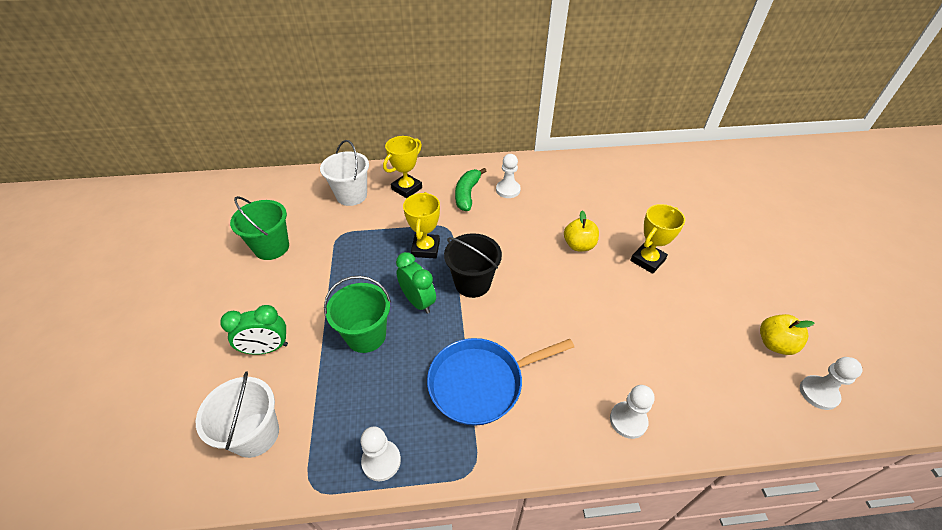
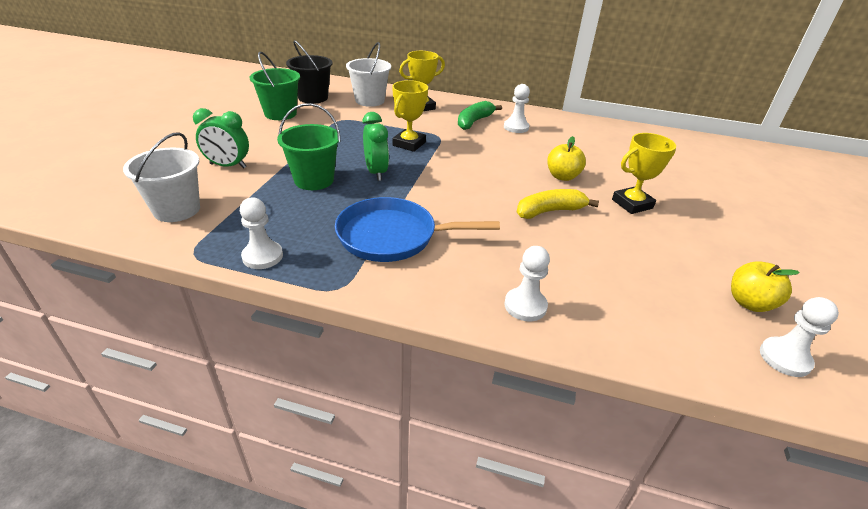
camera: 20 degrees right, 10 degrees down
black bucket [444,233,502,298] -> black bucket moved to [286,40,333,104]
none -> yellow banana [517,189,599,219]

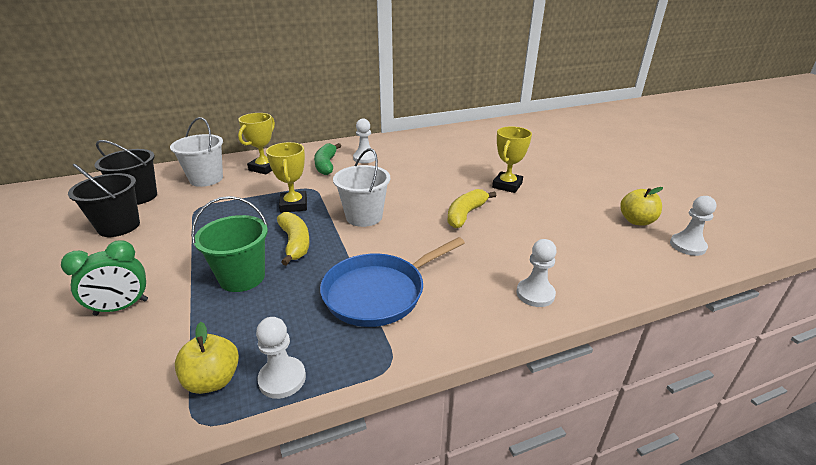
camera: 35 degrees left, 5 degrees down
white bucket [123,132,200,222] -> white bucket moved to [333,148,390,227]
green bucket [250,51,300,120] -> black bucket [68,164,140,237]
green clock [362,112,389,181] -> yellow banana [277,212,310,266]
yellow apple [547,136,586,181] -> yellow apple moved to [175,322,239,394]

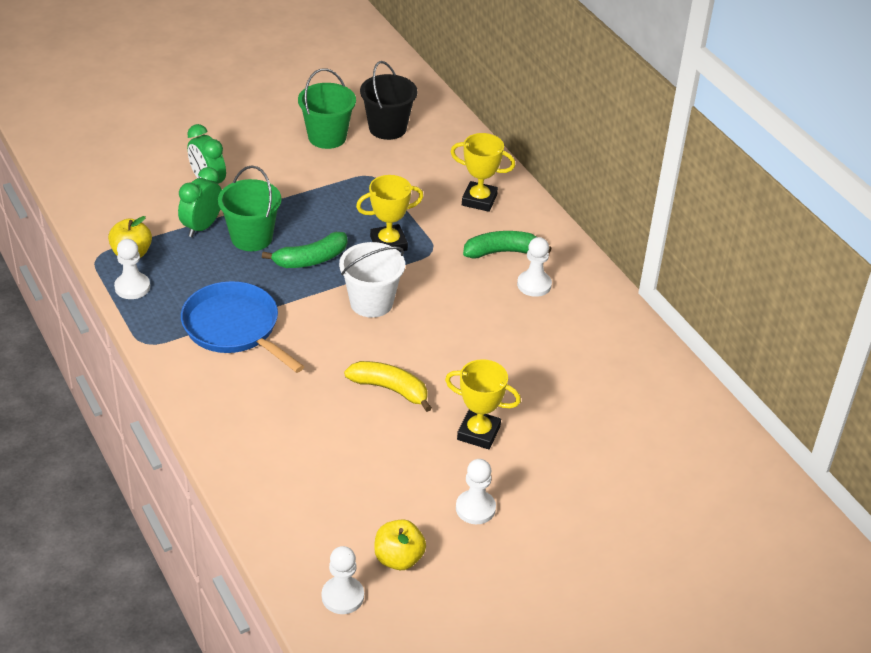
camera: 80 degrees right, 10 degrees up
black bucket [68,164,140,237] -> green bucket [298,68,356,149]
white bucket [170,117,223,187] -> none
yellow banana [277,212,310,266] -> green banana [262,232,347,268]
white pawn [516,239,557,307] -> white pawn moved to [456,459,496,524]
none -> green clock [178,167,222,237]

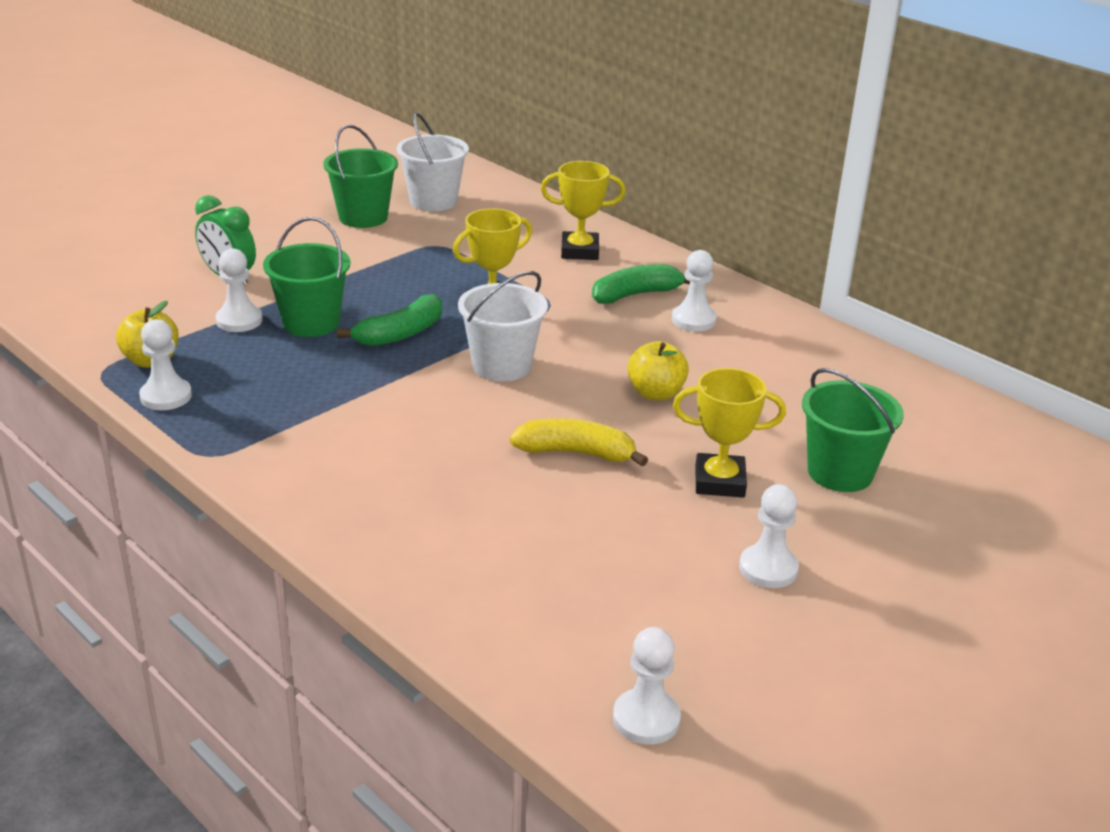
camera: 15 degrees left, 10 degrees down
green clock [178,167,222,237] -> white pawn [215,248,263,332]
blue pan [181,281,305,373] -> none
black bucket [360,61,418,140] -> white bucket [397,113,469,211]
yellow apple [374,519,426,570] -> yellow apple moved to [627,341,689,400]
none -> green bucket [802,368,904,492]

